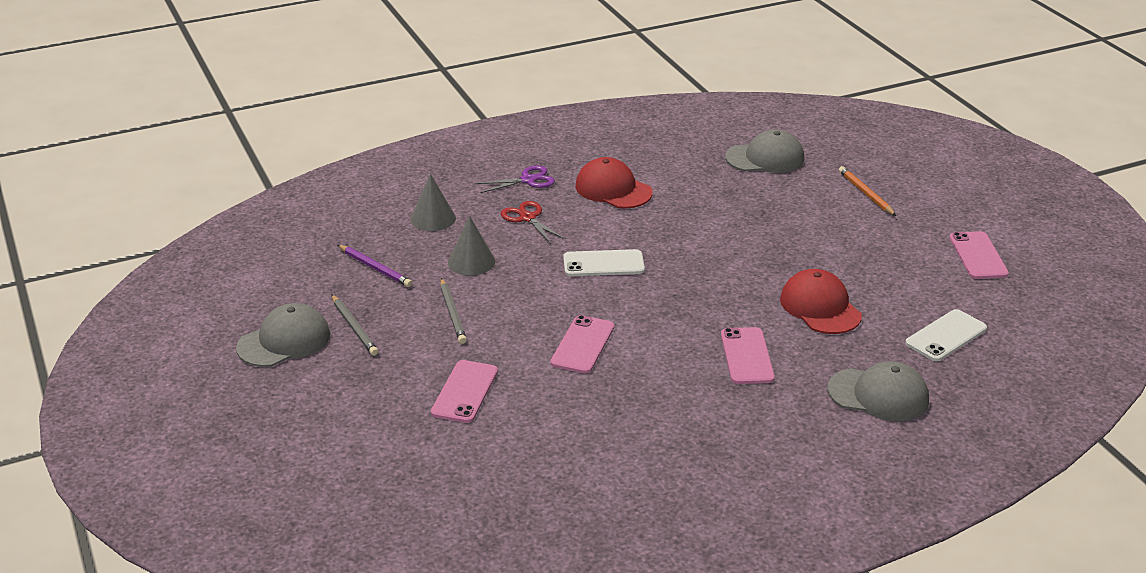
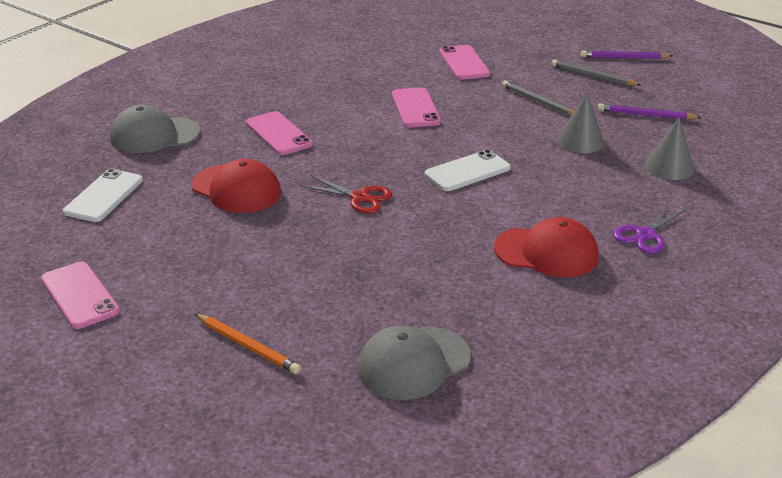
camera: 150 degrees right, 0 degrees up
grey cap [236,303,330,367] -> purple pencil [581,50,672,59]
red scissors [501,201,566,244] -> red scissors moved to [301,176,392,214]

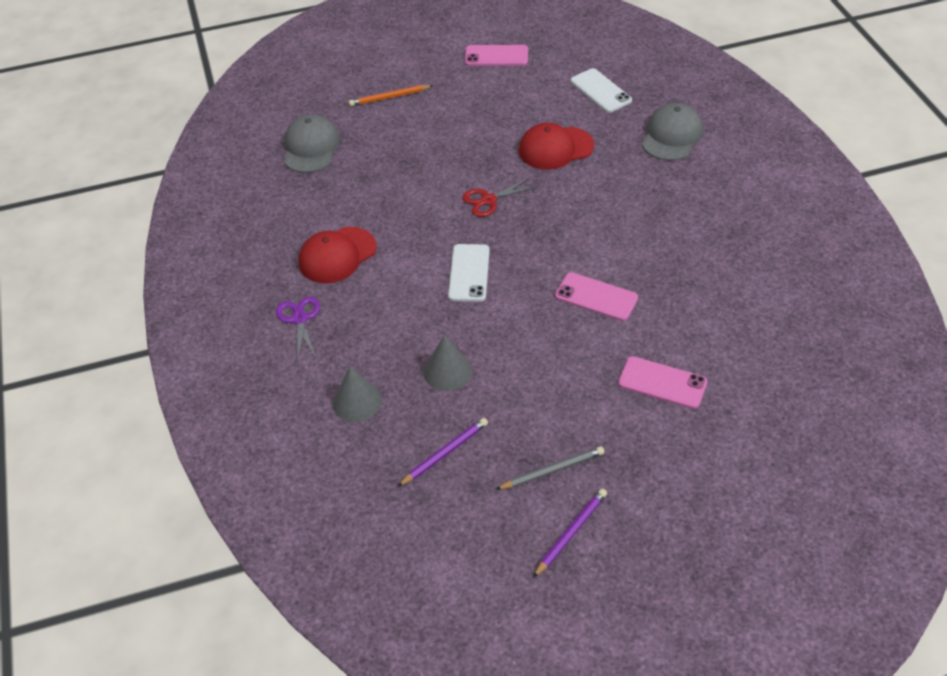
camera: 130 degrees right, 15 degrees up
pink phone [246,111,313,155] -> none
grey pencil [502,80,574,116] -> none

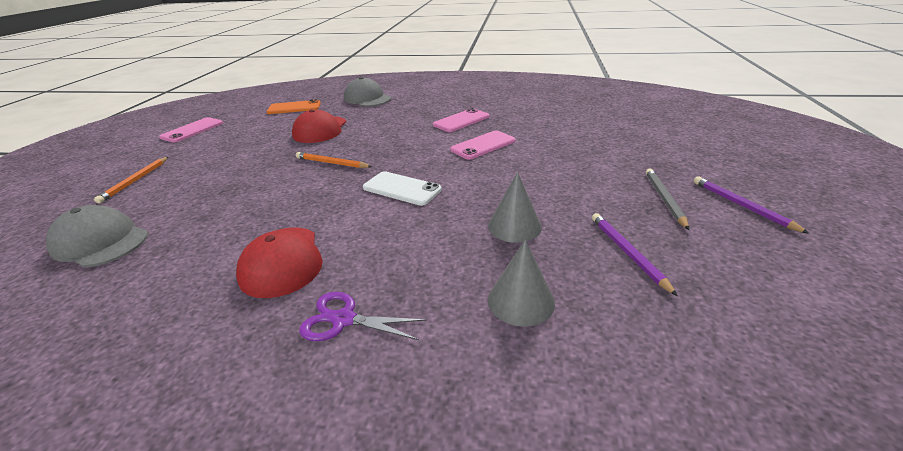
camera: 65 degrees left, 15 degrees down
red scissors [462,178,538,217] -> orange pencil [296,152,372,168]
white phone [571,68,632,113] -> orange phone [267,99,321,114]
pink phone [618,356,707,409] -> pink phone moved to [433,108,489,132]

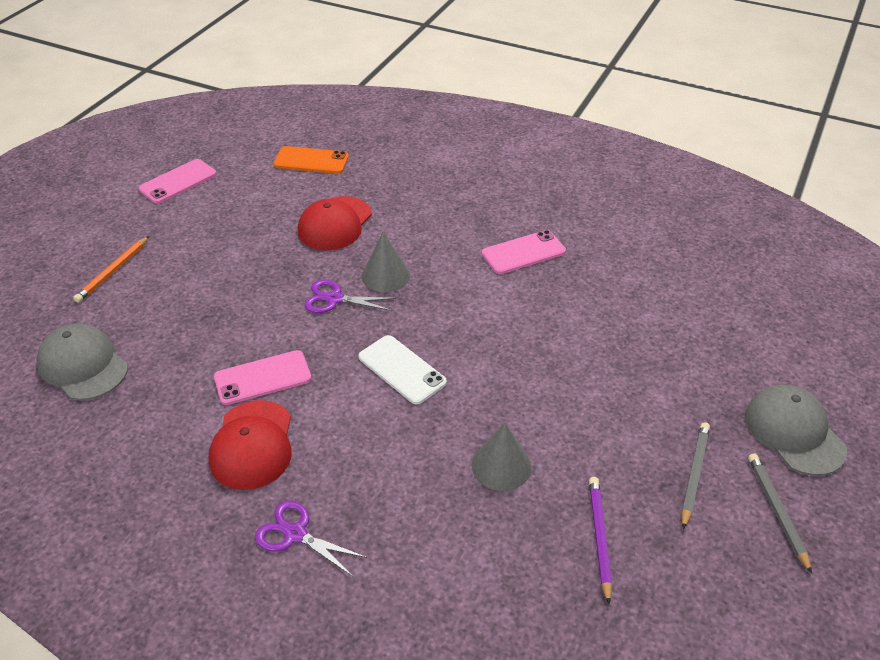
camera: 15 degrees right, 10 degrees up
orange pencil [296,152,372,168] -> purple scissors [304,280,396,313]
grey cap [344,77,391,107] -> grey cap moved to [745,385,847,476]
pink phone [450,130,515,160] -> pink phone moved to [214,350,312,405]
grey cone [488,240,555,327] -> grey cone moved to [361,232,410,292]
purple pencil [694,177,810,234] -> grey pencil [748,453,812,574]

